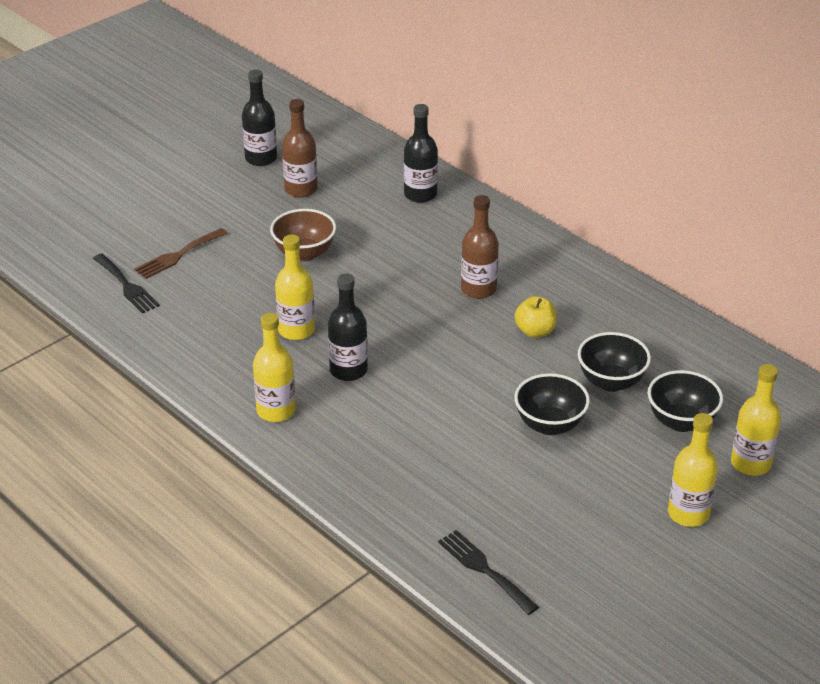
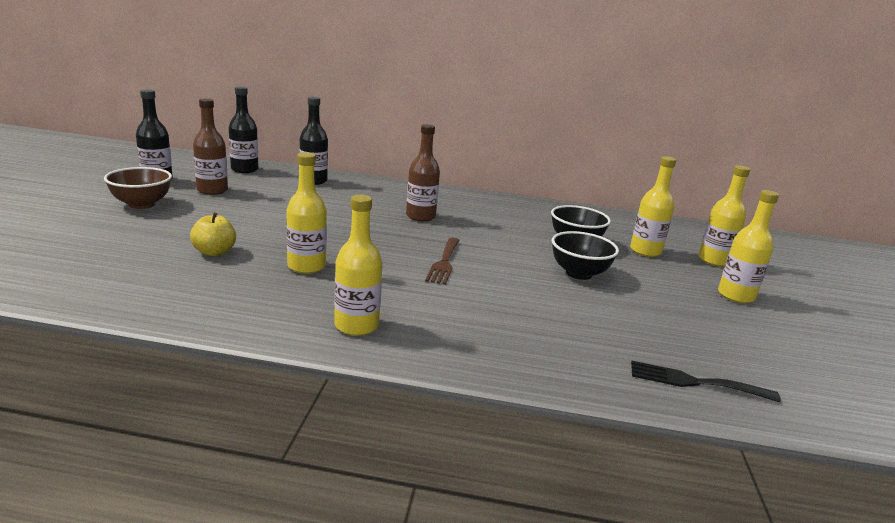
camera: 40 degrees left, 15 degrees down
black fork [93,254,160,313] -> none
brown fork [134,228,228,279] -> brown fork moved to [425,237,460,285]
brown bowl [270,209,336,262] -> brown bowl moved to [104,167,172,209]
black bottle [328,273,368,381] -> black bottle moved to [229,86,259,173]
yellow apple [514,296,557,338] -> yellow apple moved to [190,212,236,256]
black bowl [648,370,723,432] -> yellow bottle [630,156,676,257]

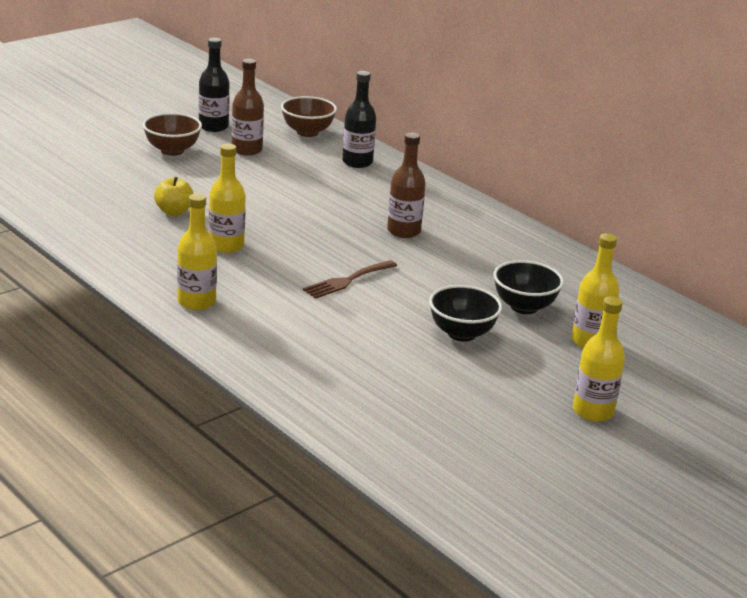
camera: 40 degrees right, 5 degrees up
black bottle [229,86,259,173] -> brown bowl [281,96,337,137]
black fork [631,361,781,402] -> none
yellow bottle [698,165,750,267] -> none

